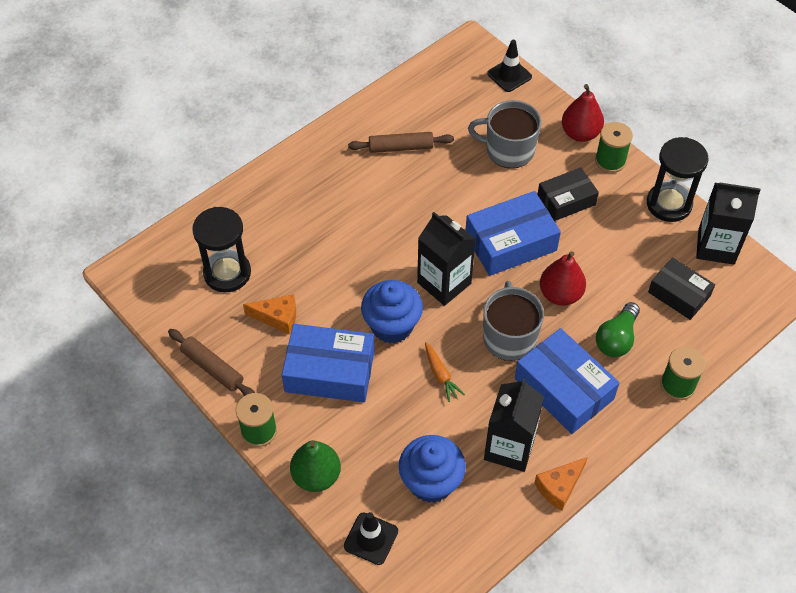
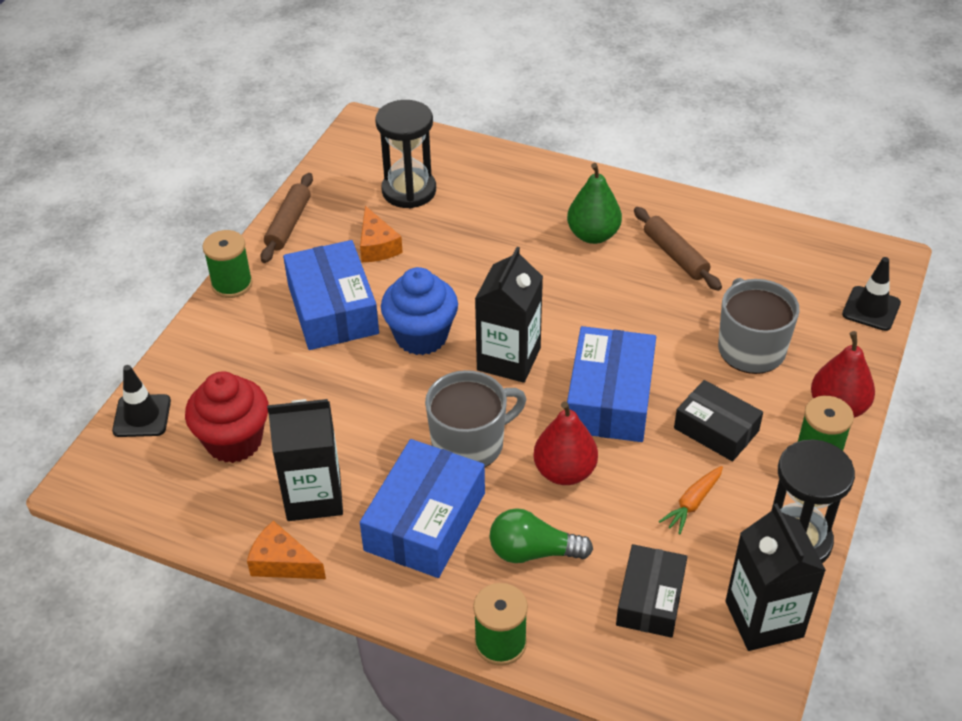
camera: 65 degrees right, 10 degrees down
green pear [290,440,341,492] -> green pear moved to [567,163,622,244]
blue cupcake [399,435,466,503] -> red cupcake [185,371,269,463]
orange carrot [425,342,465,402] -> orange carrot moved to [659,466,723,534]
blue box [465,191,561,276] -> blue box turned 60 degrees clockwise [567,326,656,442]

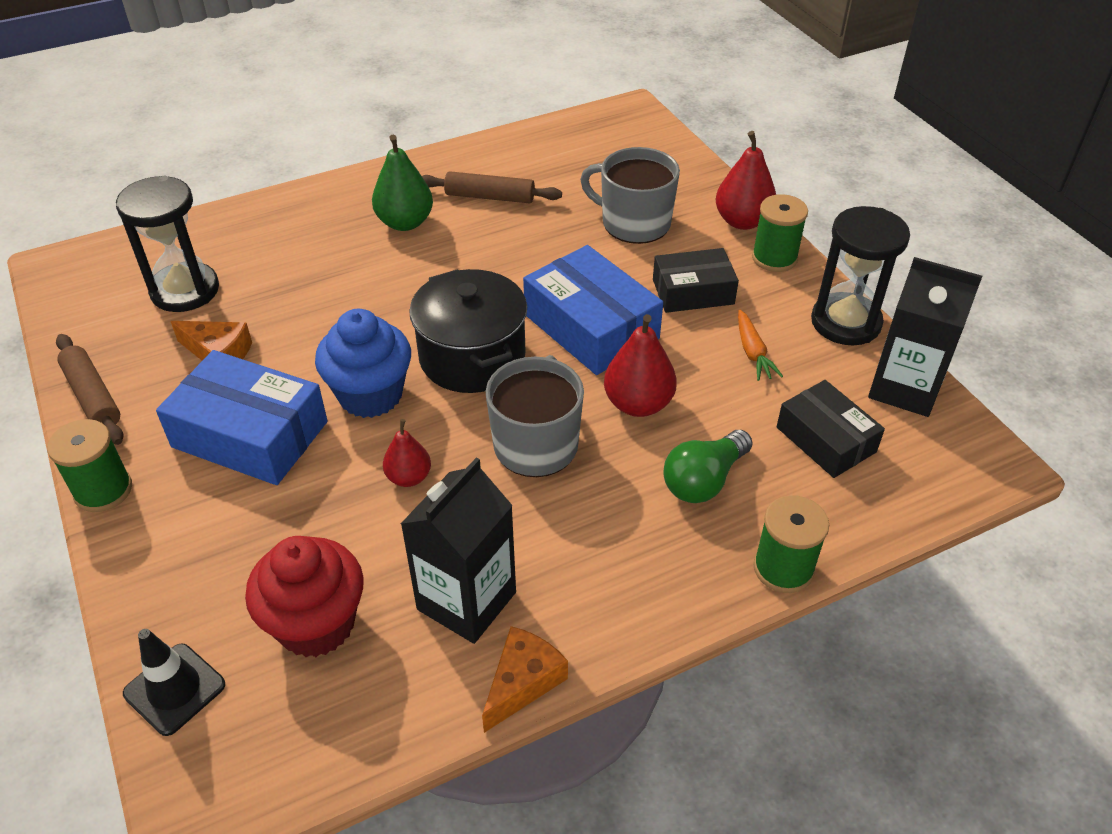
camera: 50 degrees left, 0 degrees up
orange cheese [247,521,326,579] -> orange cheese turned 150 degrees clockwise [482,626,568,733]
blue box [360,439,485,578] -> none
black carton [475,247,543,383] -> black pot [409,269,527,393]
black traffic cone [842,257,901,331] -> none
none -> red pear [383,419,431,487]

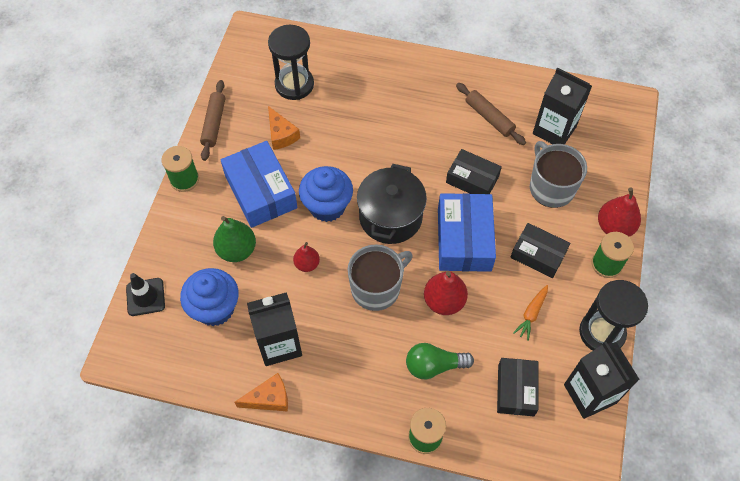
camera: 40 degrees right, 15 degrees up
red cupcake [245,536,364,657] -> blue cupcake [180,268,239,326]
green pear [372,135,433,231] -> green pear moved to [213,216,256,262]
none -> black box [446,149,502,194]
none -> black carton [533,68,592,144]

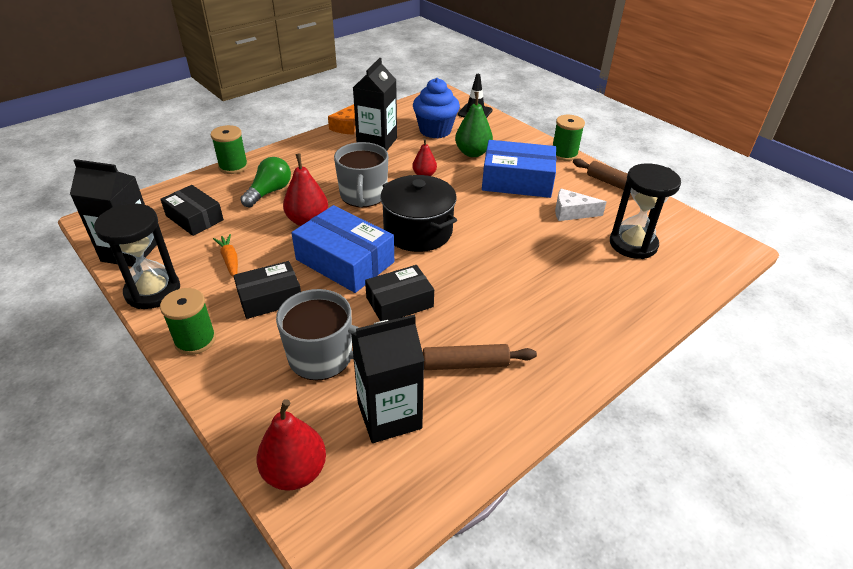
camera: 125 degrees right, 20 degrees down
orange cheese [268,106,300,150] -> white cheese [555,188,606,221]
blue cupcake [299,166,353,222] -> none
red pear [598,188,641,237] -> red pear moved to [257,399,326,491]

